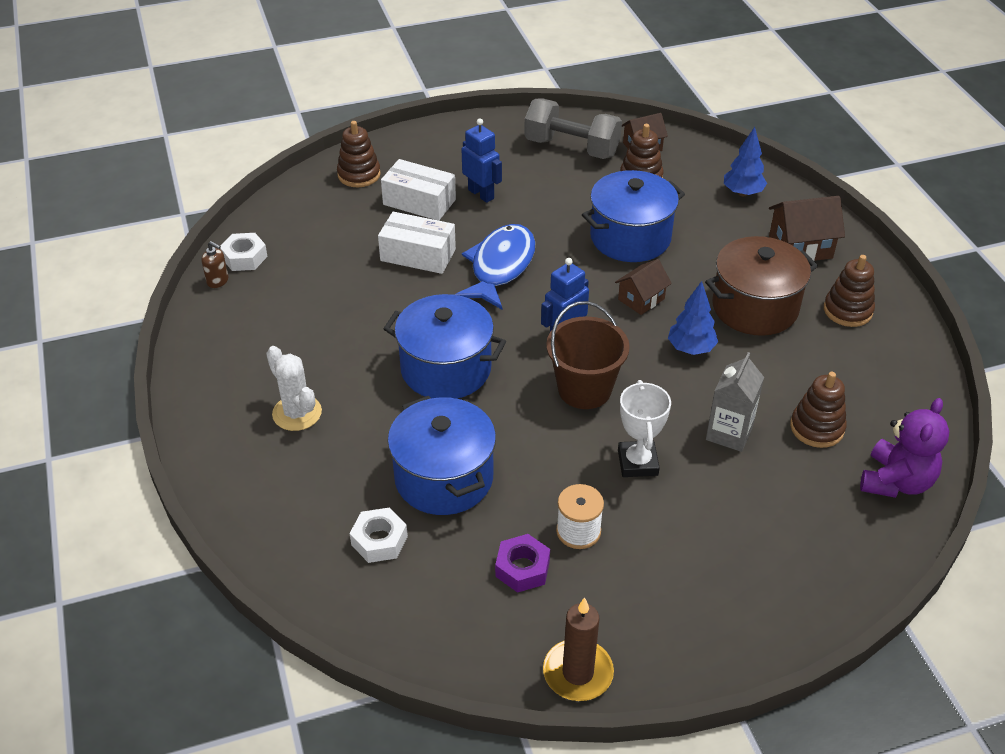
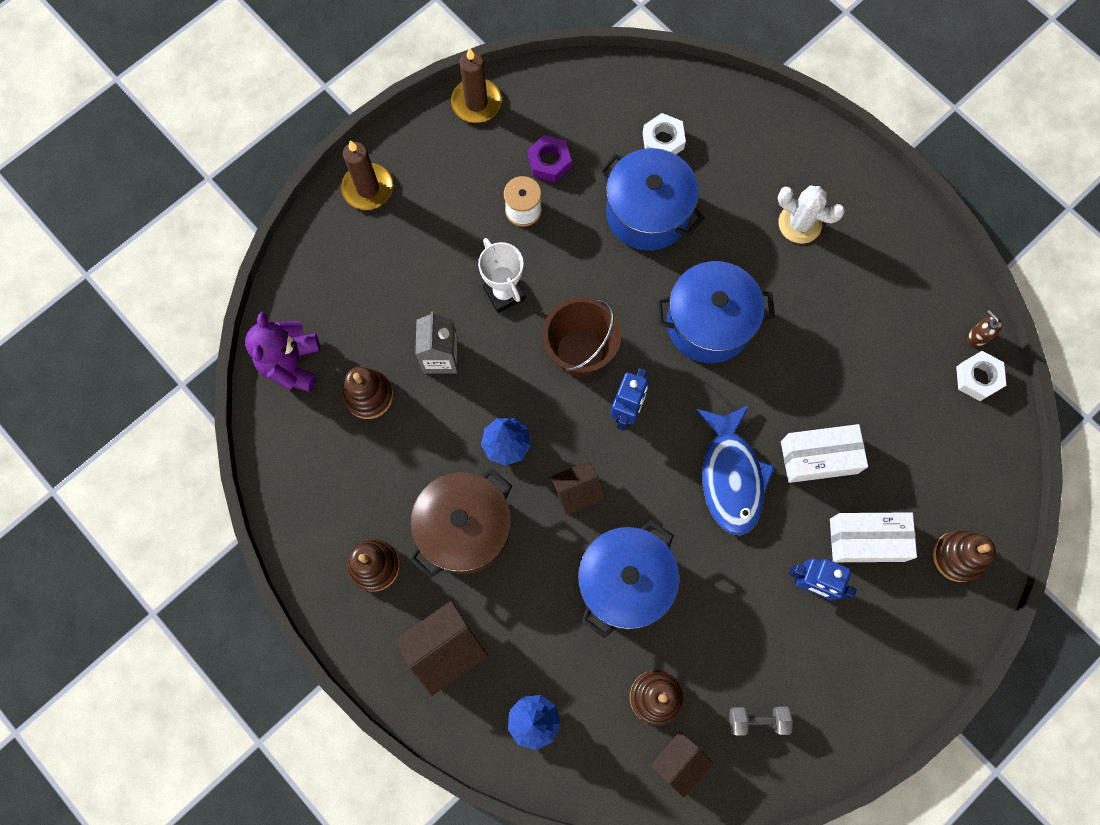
camera: 155 degrees right, 30 degrees up
brown soap dispenser [202,241,228,288] -> brown soap dispenser turned 45 degrees clockwise [967,310,1002,347]
grey dumbbell [524,99,622,159] -> grey dumbbell [729,706,793,736], size x0.51
brown house [615,259,672,315] -> brown house turned 45 degrees clockwise [550,461,605,515]
none -> brown candle [341,140,393,210]

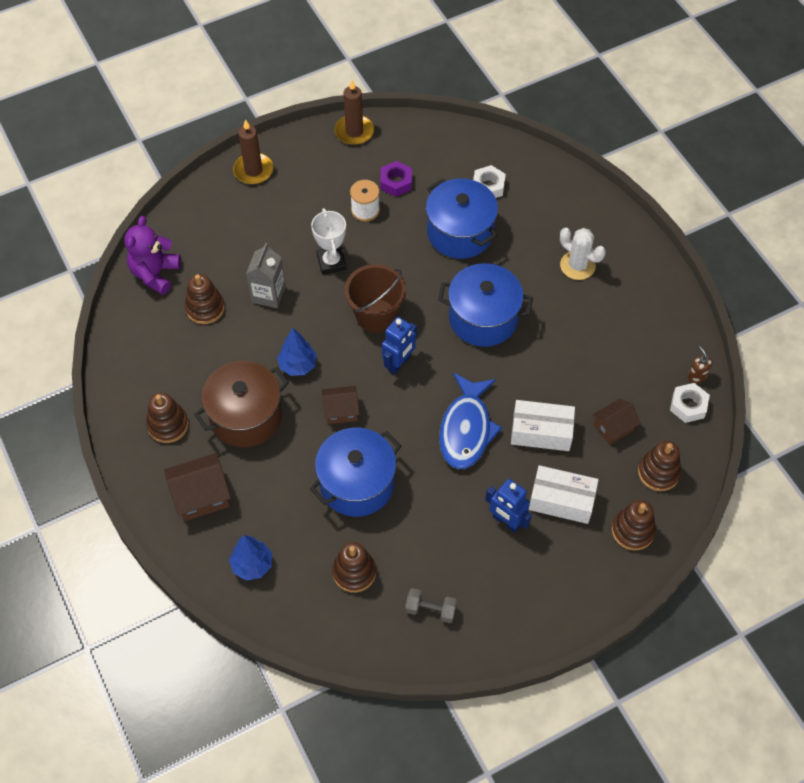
camera: 15 degrees right, 15 degrees down
brown house [650,731,713,798] -> brown house moved to [592,399,640,445]
none -> brown stacking toy [638,441,681,491]

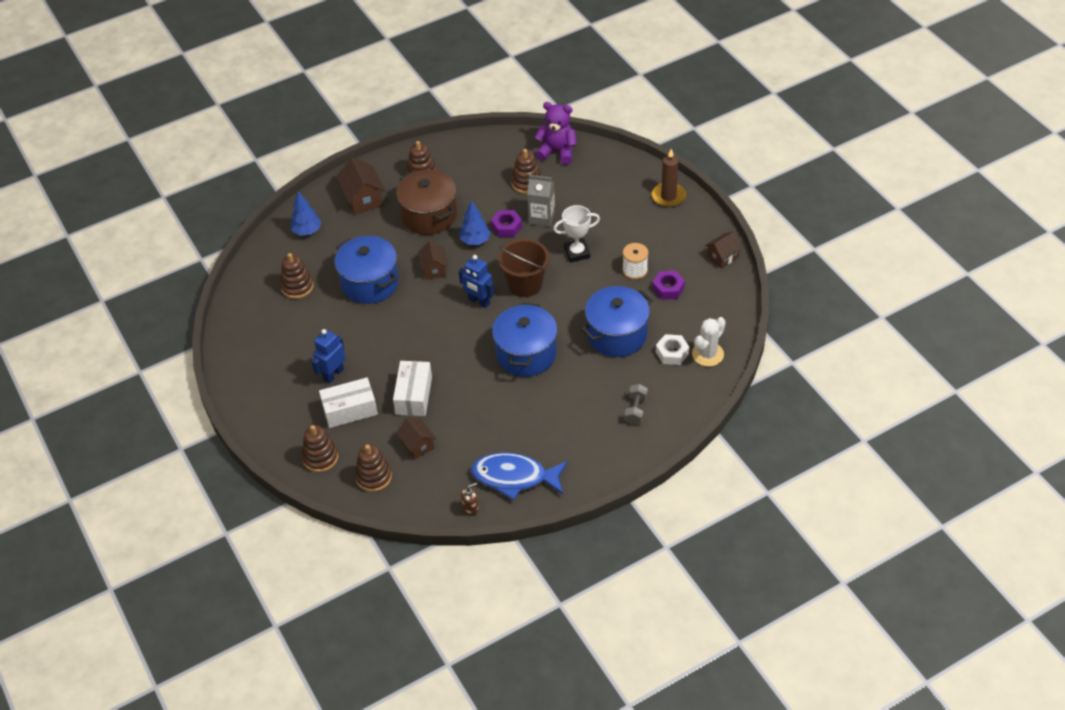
camera: 90 degrees right, 10 degrees down
brown candle [335,80,374,145] -> brown house [705,232,743,268]
grey dumbbell [405,588,457,623] -> grey dumbbell moved to [625,384,648,424]
blue fish [439,373,502,469] -> blue fish moved to [471,453,568,500]
white box [529,465,599,524] -> white box turned 60 degrees clockwise [319,377,378,428]
white cactus [560,228,606,280] -> white cactus moved to [692,317,726,366]
white nut [670,383,710,423] -> none
none -> purple nut [491,210,522,237]

